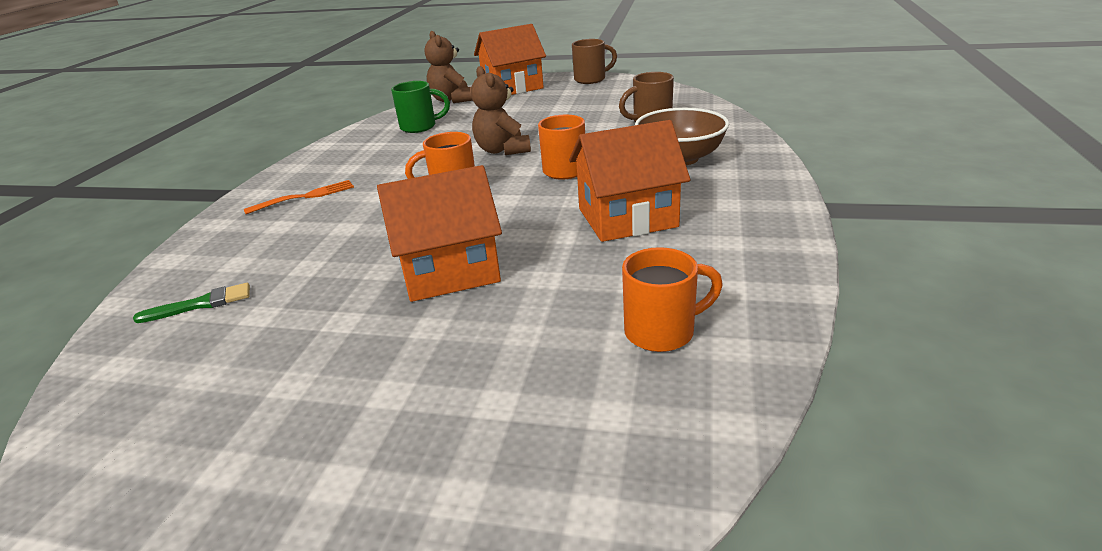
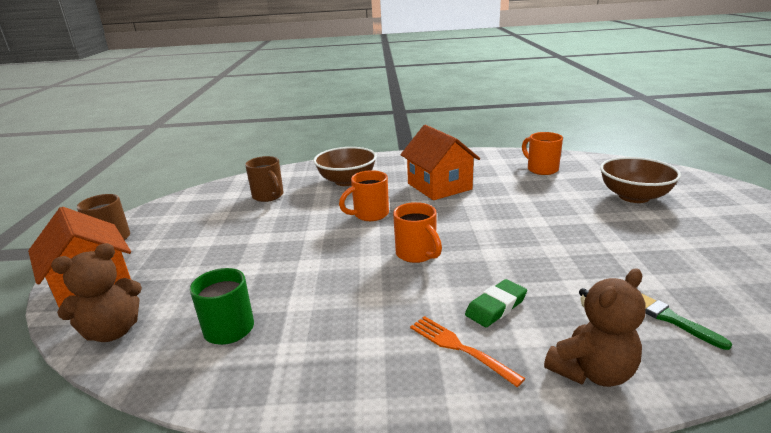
camera: 105 degrees left, 5 degrees down
orange house [377,165,502,302] -> none
brown teddy bear [471,66,531,155] -> brown teddy bear moved to [544,268,646,387]
none -> green eraser [465,279,527,327]
none -> brown bowl [600,157,681,203]

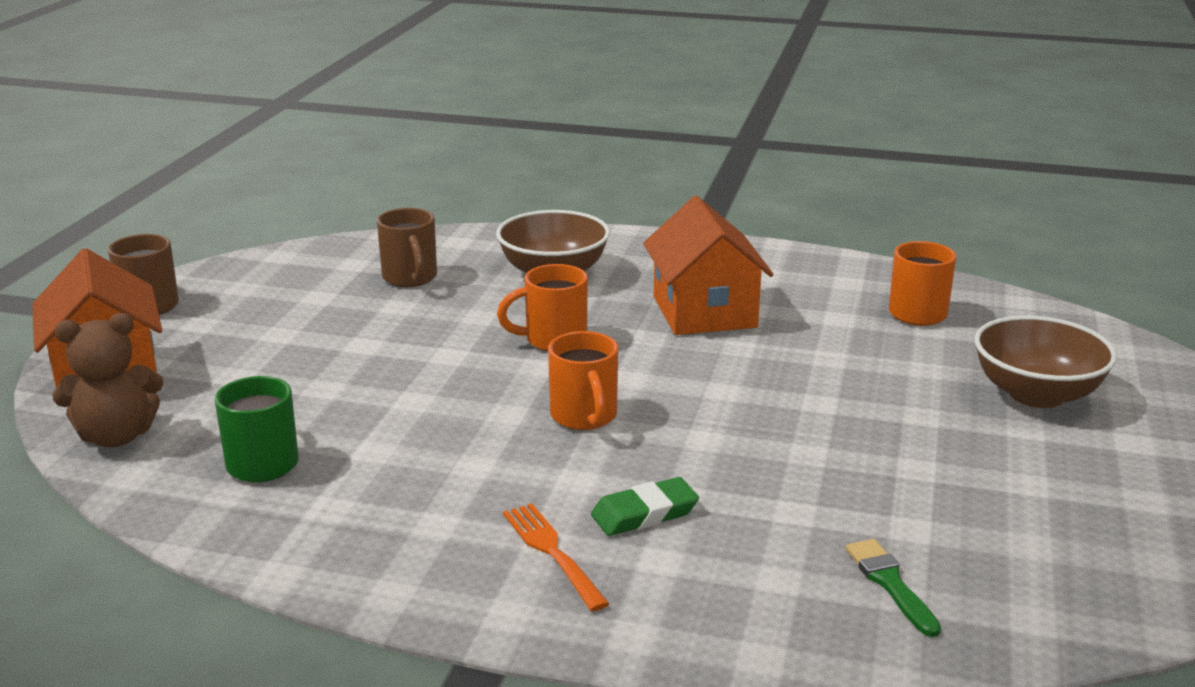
camera: 15 degrees right, 0 degrees up
brown teddy bear [544,268,646,387] -> none

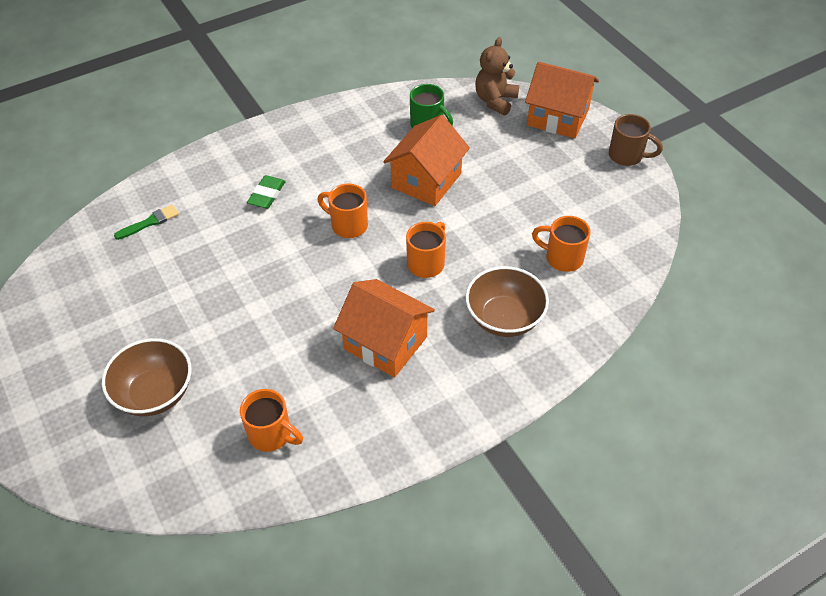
camera: 135 degrees right, 25 degrees up
brown mug [377,208,437,287] -> orange mug [532,216,591,272]
orange fork [503,503,609,611] -> none
green brush [846,539,941,637] -> green brush turned 60 degrees counterclockwise [114,205,179,240]
none -> orange house [383,115,470,206]

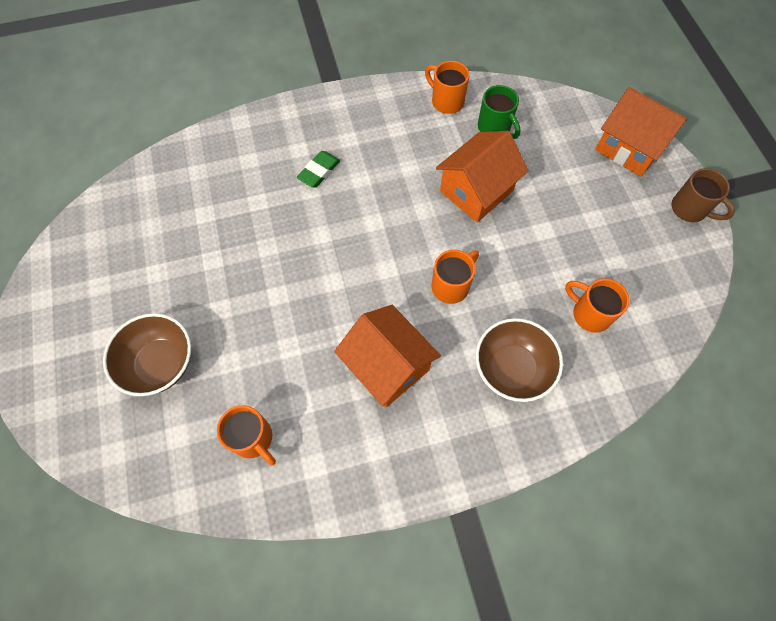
camera: 15 degrees right, 15 degrees up
green brush [114,205,179,240] -> none
orange mug [317,184,368,238] -> orange mug moved to [425,61,470,114]
brown teddy bear [475,37,519,116] -> none

